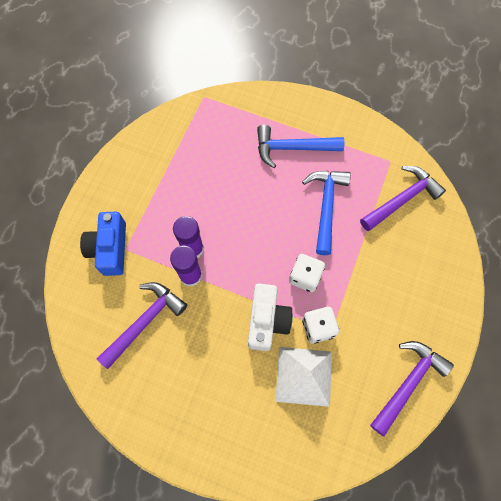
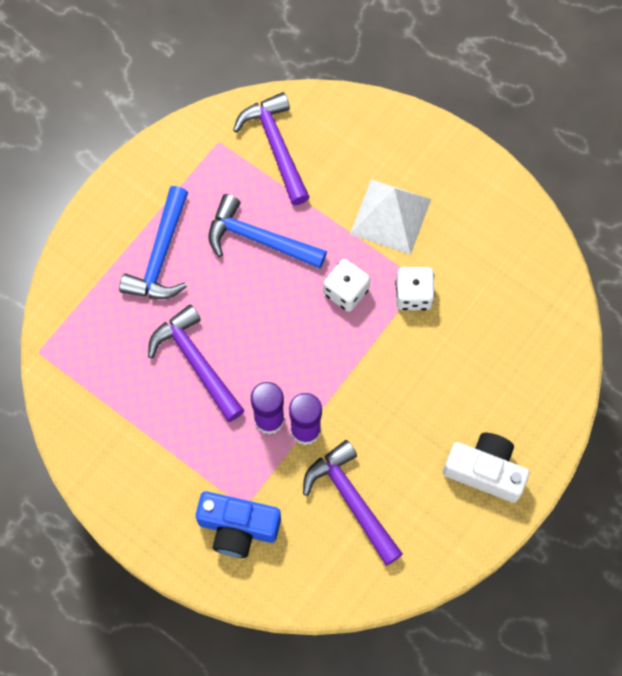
camera: 75 degrees left, 0 degrees up
white camera [248,283,293,351] -> white camera moved to [443,433,529,503]
white pyramid [275,347,332,407] -> white pyramid moved to [350,179,431,255]
purple hammer [370,341,454,436] -> purple hammer moved to [148,304,244,422]

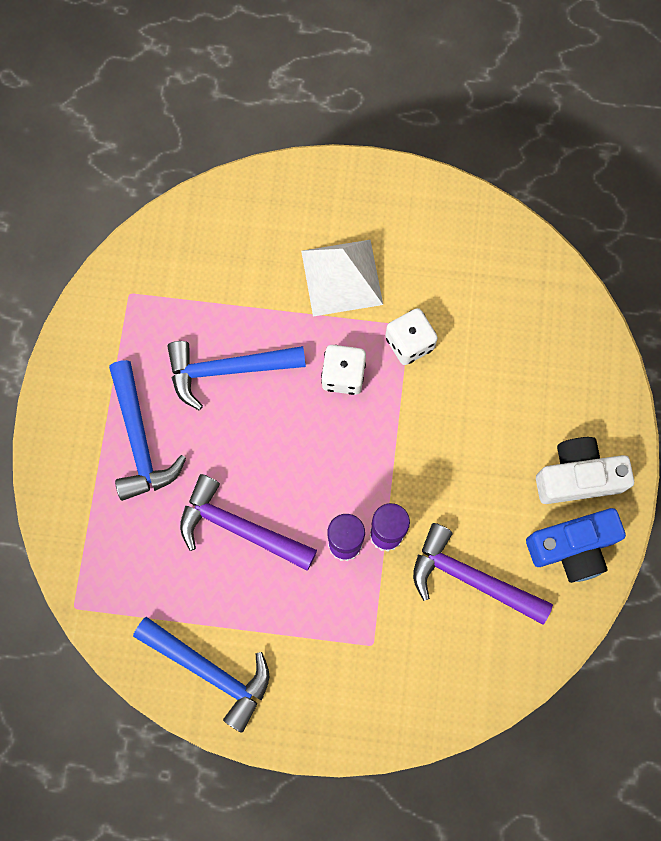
camera: 30 degrees left, 5 degrees up
blue camera [196,491,281,558] -> blue camera moved to [526,508,626,583]
purple hammer [233,92,310,205] -> none
none -> blue hammer [133,617,269,732]

